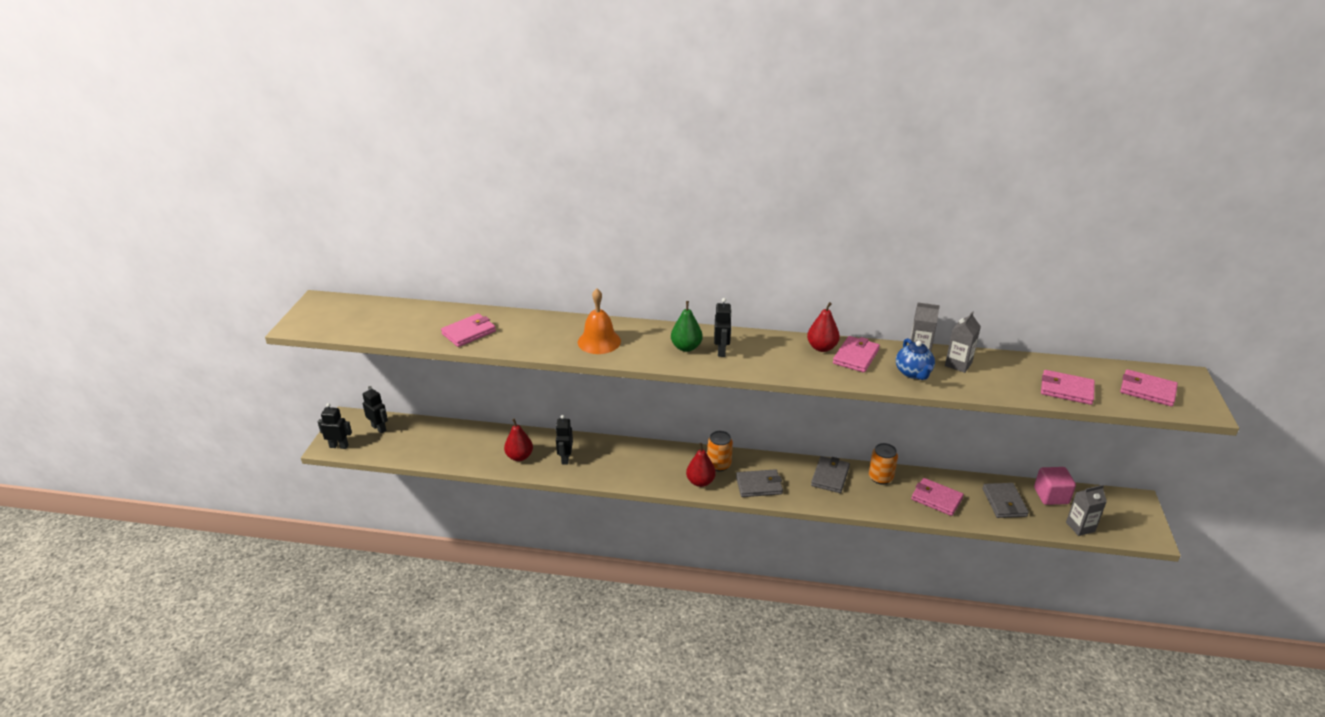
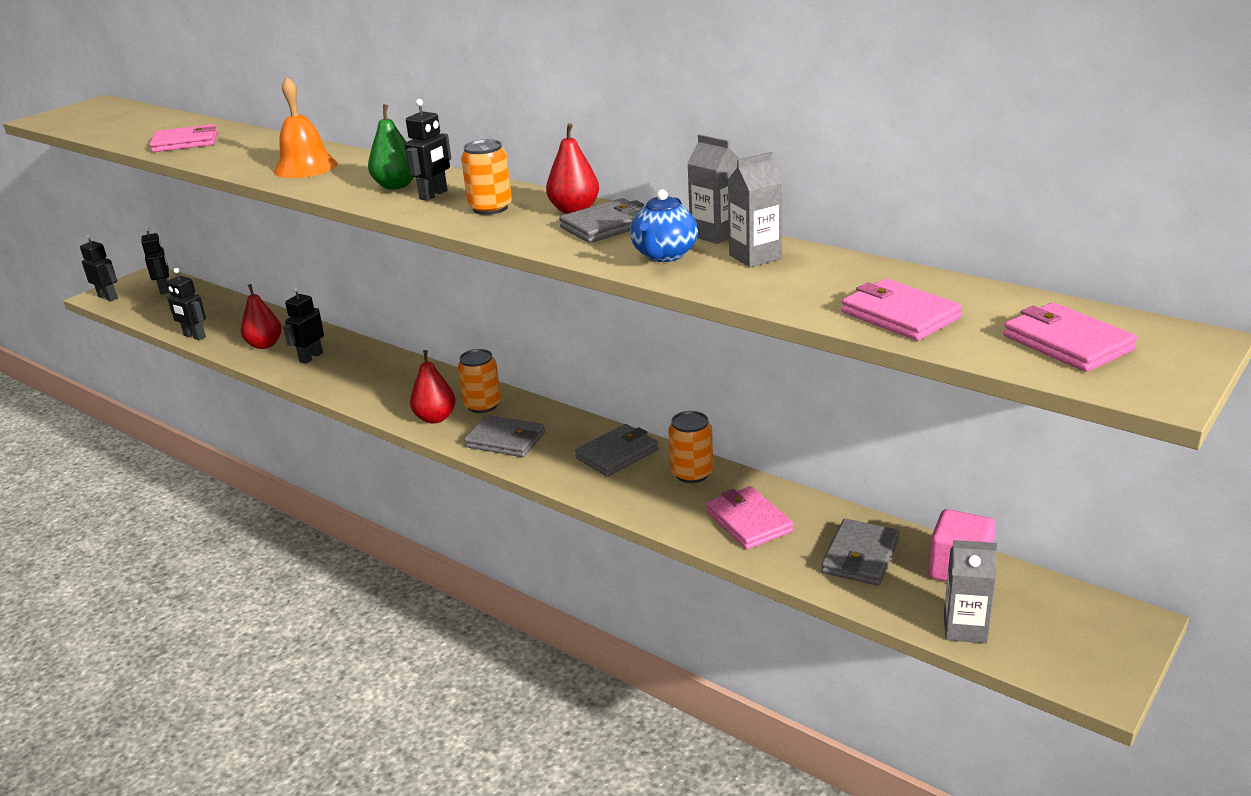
camera: 30 degrees right, 5 degrees down
pink wallet [833,336,880,373] -> grey wallet [559,198,644,243]
none -> black robot [167,268,206,340]
none -> orange can [461,139,512,215]

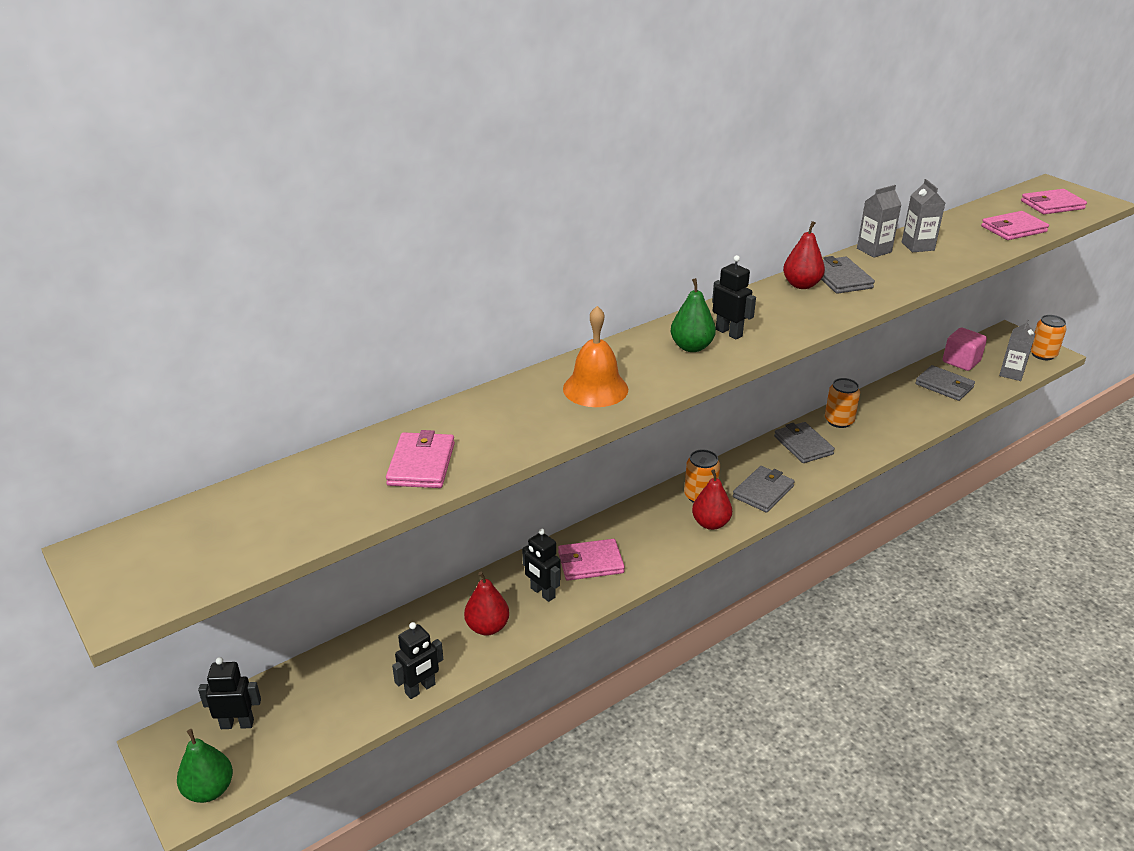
camera: 75 degrees left, 5 degrees up
black robot [80,234,118,301] -> green pear [177,729,233,803]
orange can [461,139,512,215] -> orange can moved to [1031,315,1067,360]
blue teapot [630,189,698,262] -> none
pink wallet [706,486,793,549] -> pink wallet moved to [558,539,625,581]

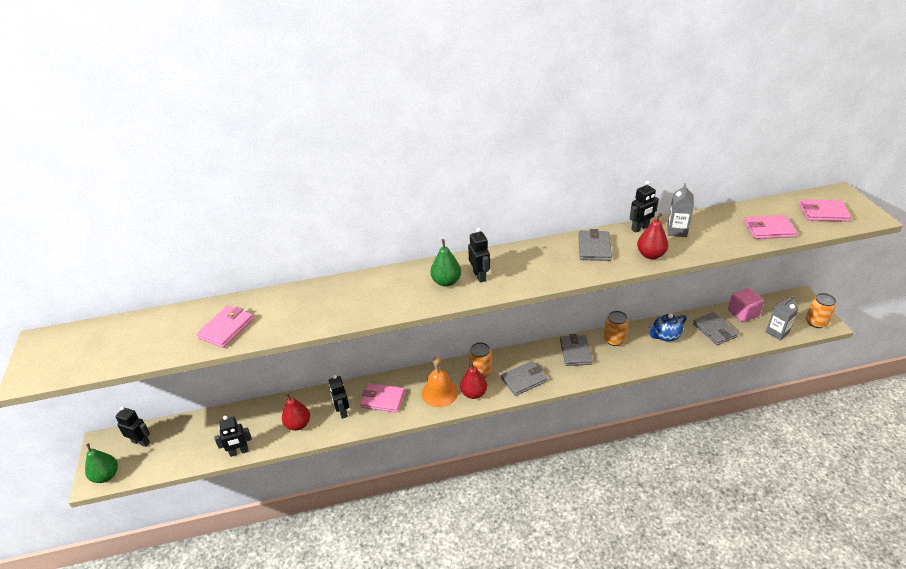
camera: 25 degrees right, 5 degrees up
orange bell [563,306,628,407] -> orange bell moved to [421,356,458,407]
red pear [783,221,825,289] -> red pear moved to [637,213,668,259]
grey carton [857,185,901,258] -> black robot [630,181,659,233]
none -> blue teapot [649,314,687,341]

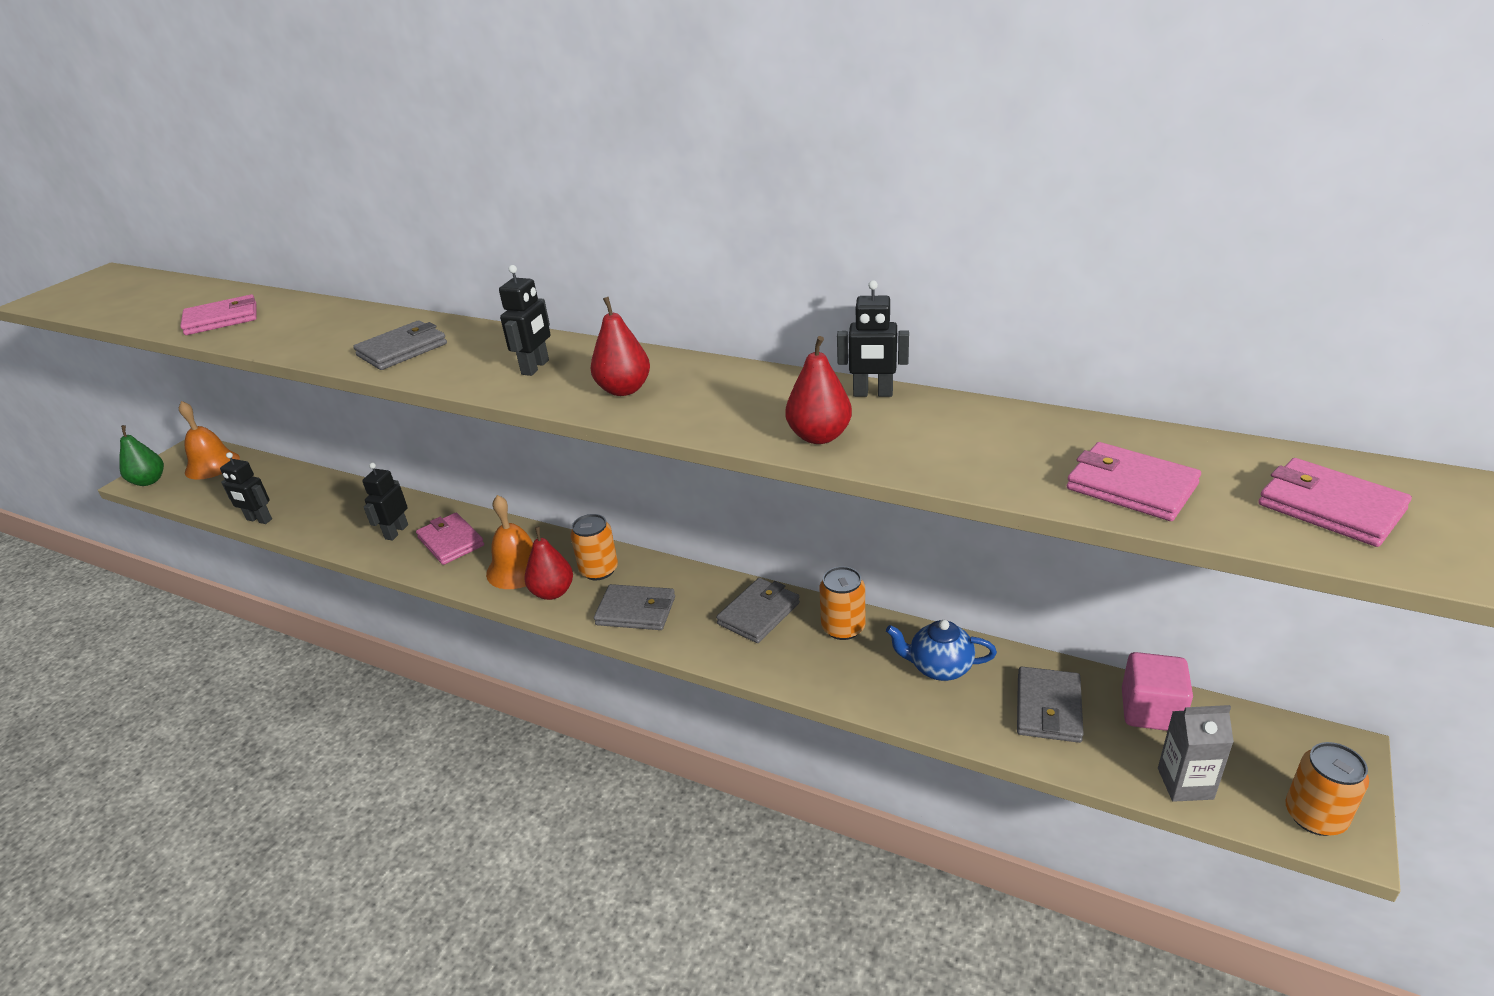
camera: 40 degrees right, 5 degrees down
black robot [115,406,150,447] -> orange bell [179,401,240,480]
red pear [282,393,310,431] -> red pear moved to [590,297,650,396]
green pear [430,239,461,287] -> none
grey wallet [578,229,612,261] -> grey wallet moved to [353,320,447,370]
grey carton [667,183,694,237] -> none

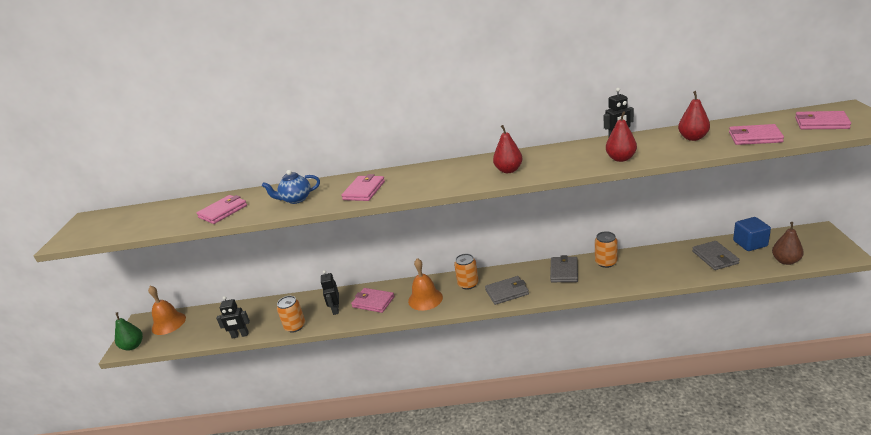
camera: 25 degrees left, 5 degrees down
grey wallet [353,320,447,370] -> pink wallet [341,174,385,201]
black robot [499,265,551,376] -> none
red pear [524,527,573,600] -> red pear moved to [678,91,710,141]
blue teapot [886,620,997,681] -> blue teapot moved to [262,170,320,204]
pink cube [1122,652,1193,731] -> blue cube [733,217,771,251]
grey carton [1158,705,1234,802] -> brown pear [772,222,804,265]
orange can [1285,742,1369,836] -> orange can moved to [277,296,305,333]

